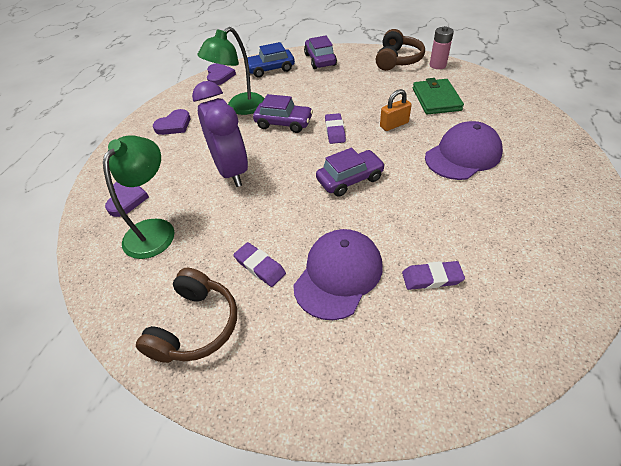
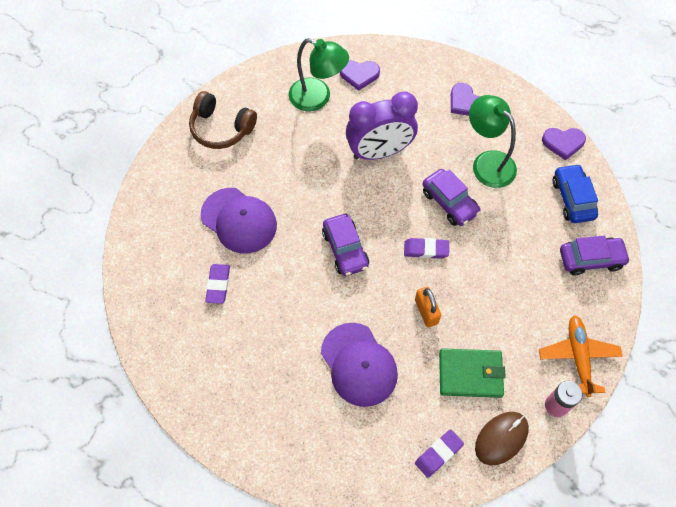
camera: 95 degrees right, 15 degrees up
purple eraser [233,242,286,287] -> purple eraser moved to [415,429,464,478]
purple car [253,94,313,133] -> purple car turned 60 degrees counterclockwise [422,169,481,226]
brown headphones [376,29,425,71] -> orange plane [539,315,622,397]
none -> brown mouse [475,412,529,465]

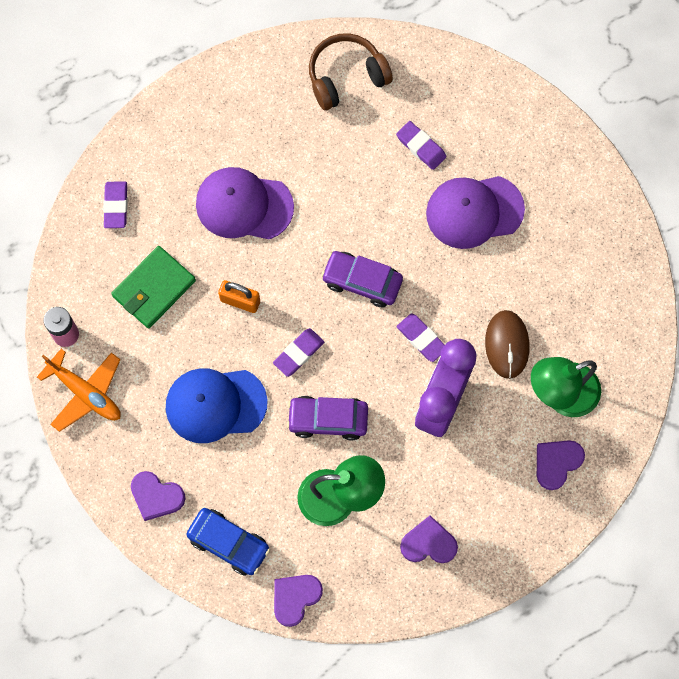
camera: 130 degrees right, 10 degrees up
brown headphones [189,91,257,149] -> brown headphones moved to [309,33,393,110]
brown mouse [475,412,529,465] -> brown mouse moved to [485,310,530,379]
purple car [560,236,630,275] -> purple heart [131,471,185,521]
none -> blue cap [166,368,268,443]
none -> purple eraser [397,313,445,362]

